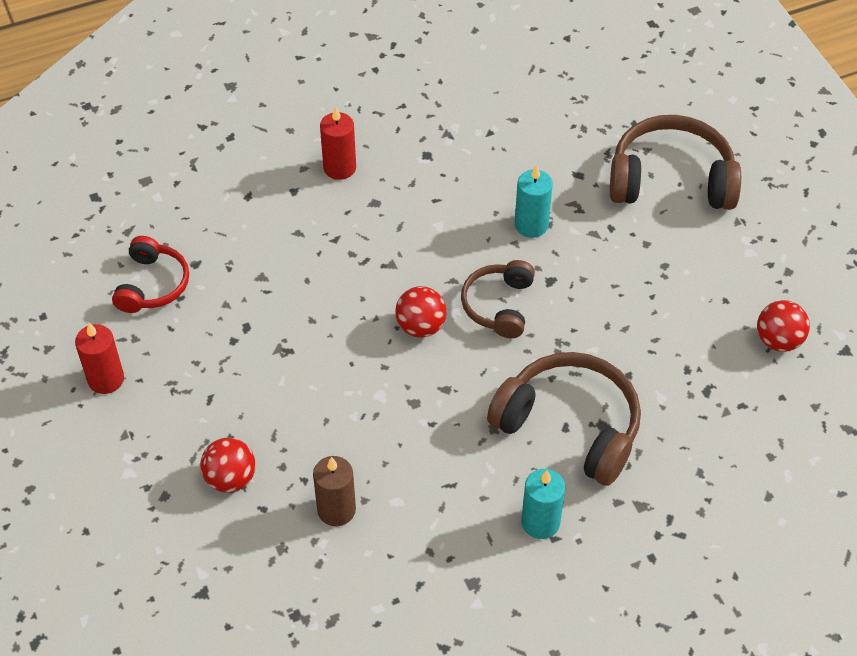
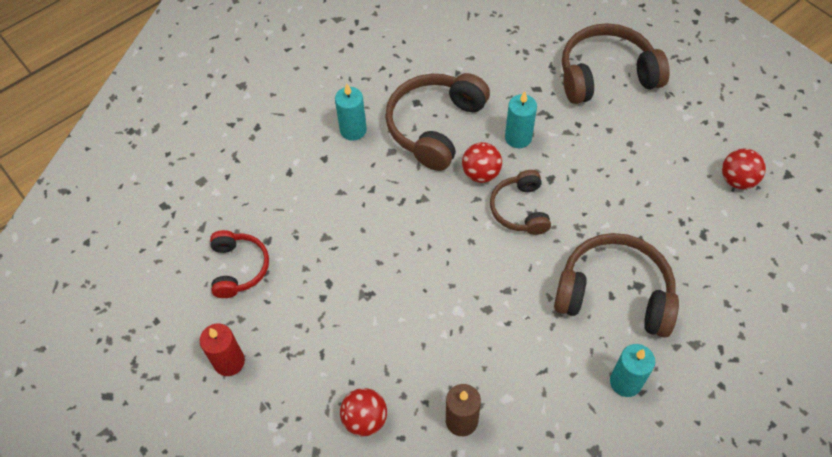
camera: 15 degrees left, 5 degrees up
red candle [320,106,356,180] -> turquoise candle [335,84,367,141]
red ball [395,286,447,338] -> red ball moved to [462,142,502,183]
none -> brown headphones [385,73,490,171]

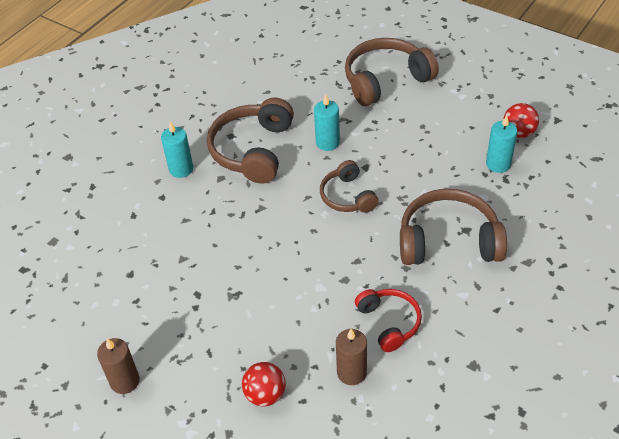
camera: 15 degrees left, 10 degrees down
red candle [200,324,245,376] -> brown candle [97,338,140,394]
red headphones [210,230,269,298] -> red headphones moved to [355,289,422,352]
red ball [462,142,502,183] -> none
turquoise candle [610,344,655,397] -> turquoise candle moved to [486,115,517,173]

